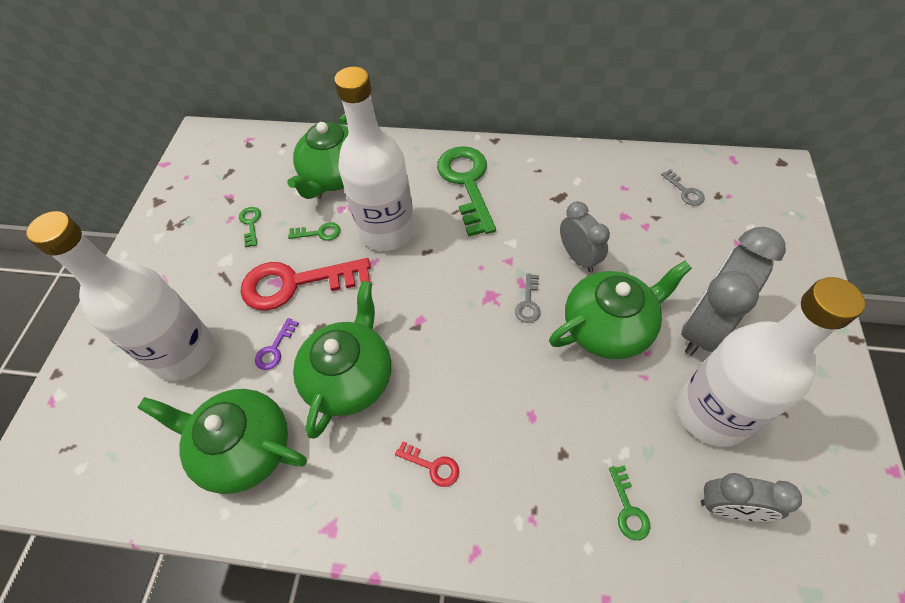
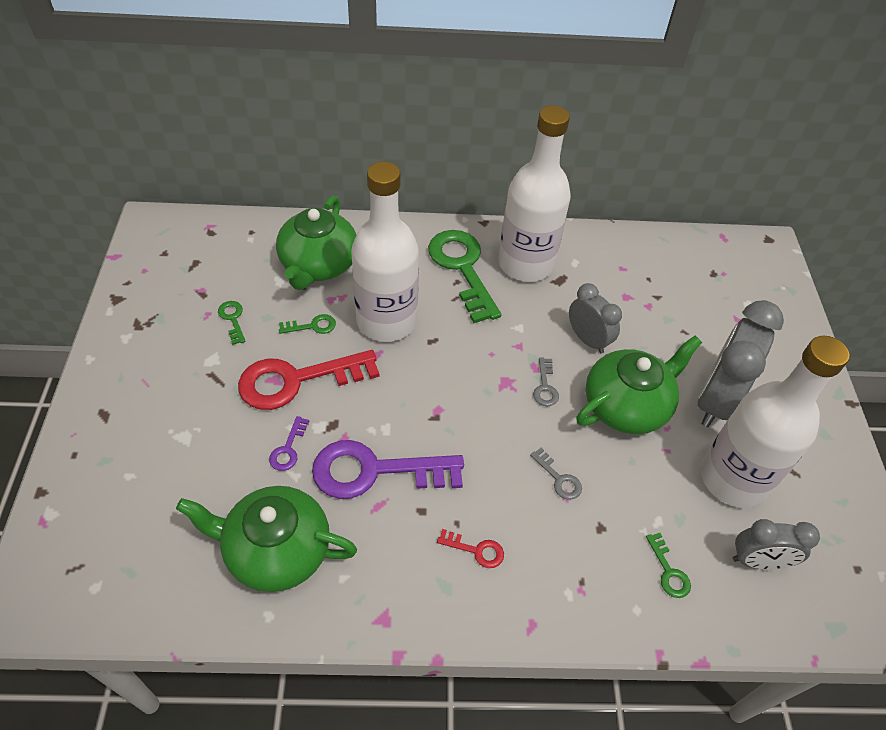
camera: 15 degrees left, 5 degrees down
white bottle [26,211,215,381] -> white bottle moved to [498,106,571,282]
green teapot [293,281,391,438] -> purple key [312,440,464,499]
grey key [661,169,705,206] -> grey key moved to [530,448,582,500]

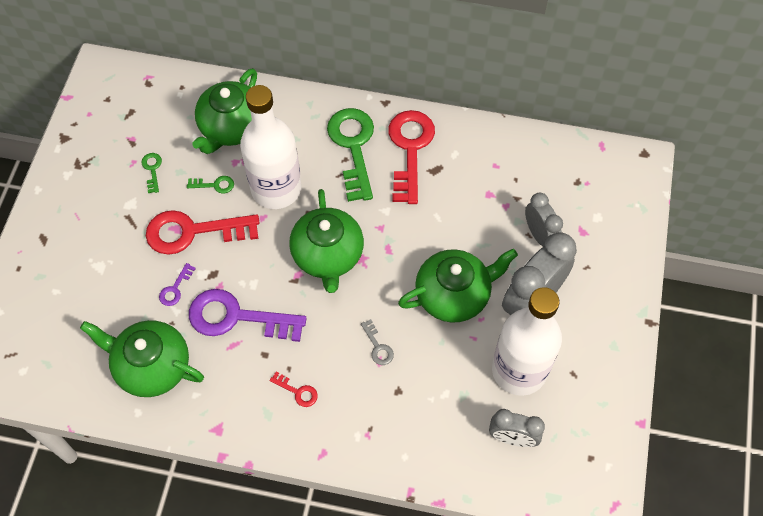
camera: 15 degrees right, 10 degrees up
white bottle [498,106,571,282] -> red key [388,110,435,204]
grey key [533,358,559,407] -> none
grey clock [569,283,622,354] -> grey clock moved to [525,193,563,247]
green key [646,533,691,598] -> none
none -> green teapot [289,189,364,293]

